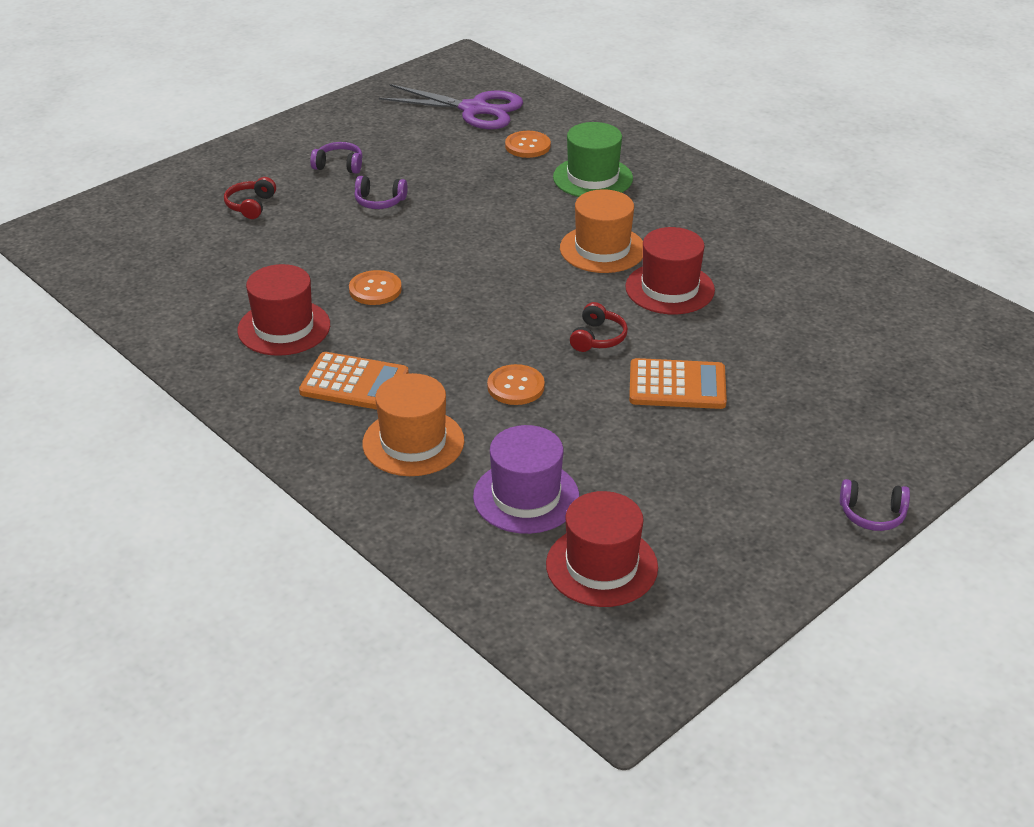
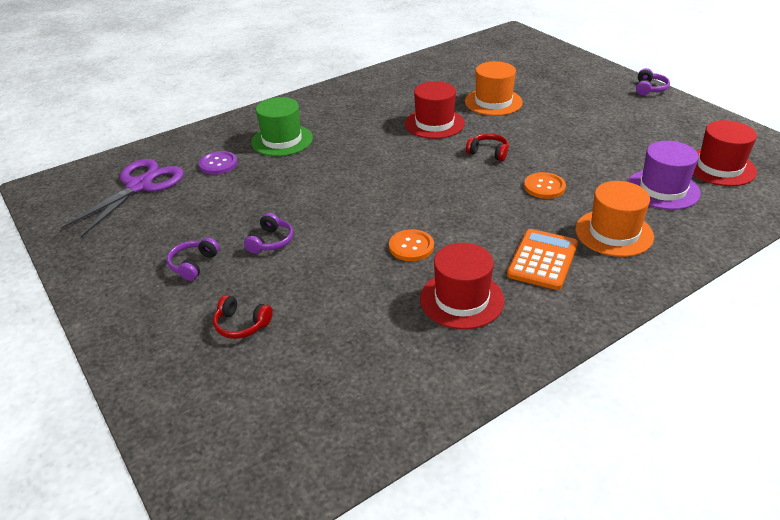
camera: 80 degrees left, 0 degrees up
orange button [505,131,551,158] -> purple button [199,151,238,175]
orange hat [560,189,643,273] -> orange hat moved to [465,61,523,116]
orange calculator [629,358,727,409] -> none

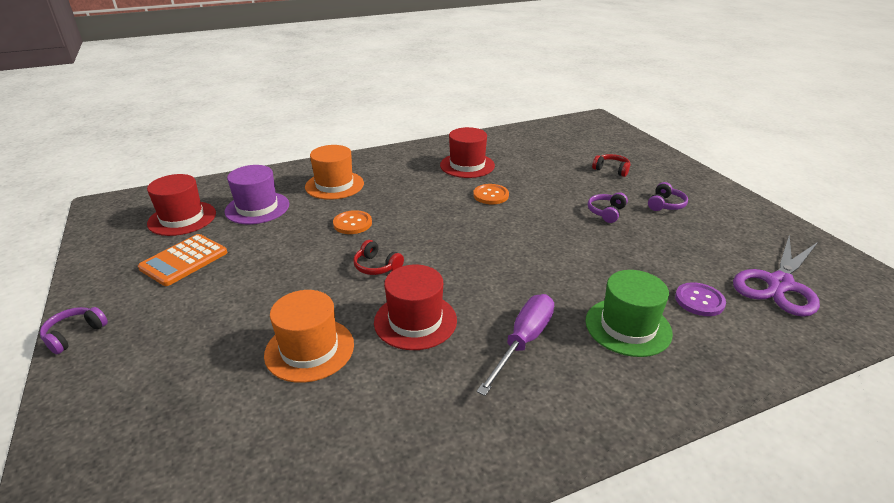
camera: 170 degrees left, 5 degrees down
orange calculator [507,229,578,290] -> orange calculator moved to [138,234,227,286]
none -> purple screwdriver [477,294,554,396]

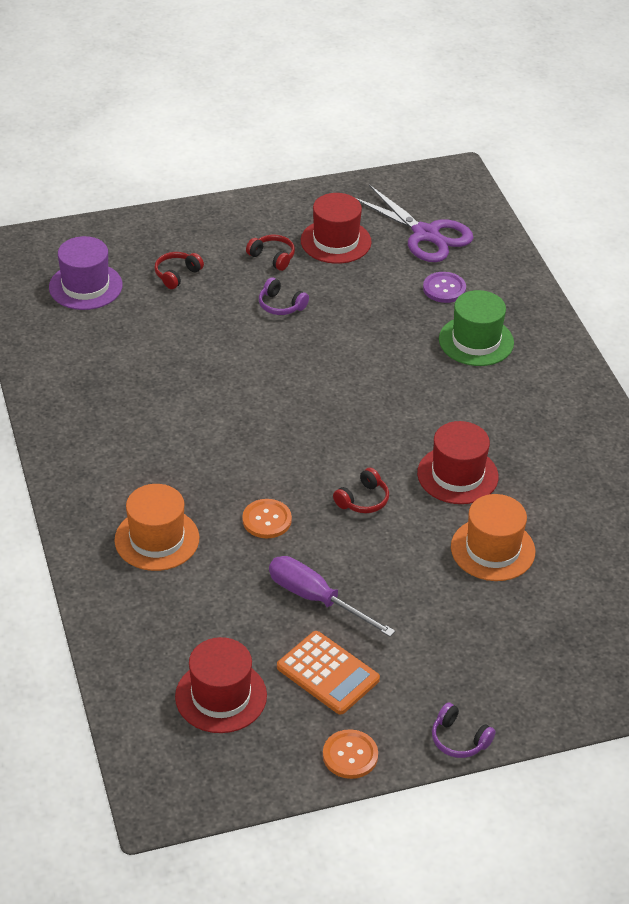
camera: 85 degrees left, 10 degrees up
purple hat [225,165,289,224] -> purple hat moved to [49,236,123,310]
red hat [440,127,495,178] -> red hat moved to [301,193,372,264]
orange button [473,184,509,204] -> orange button moved to [323,729,378,779]
purple screwdriver [477,294,554,396] -> purple screwdriver moved to [269,556,395,637]
purple headphones [648,182,688,211] -> red headphones [246,235,295,271]

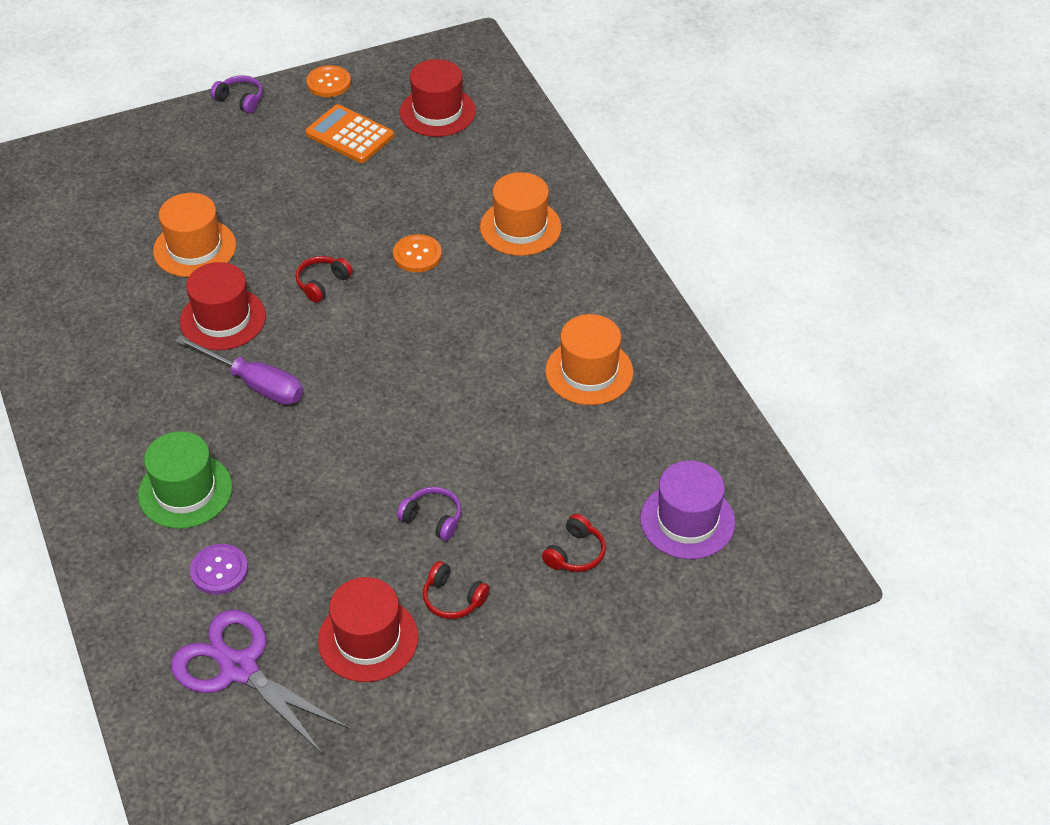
camera: 175 degrees right, 5 degrees up
purple screwdriver [269,556,395,637] -> purple screwdriver moved to [175,335,303,405]
none -> orange hat [545,314,633,405]

